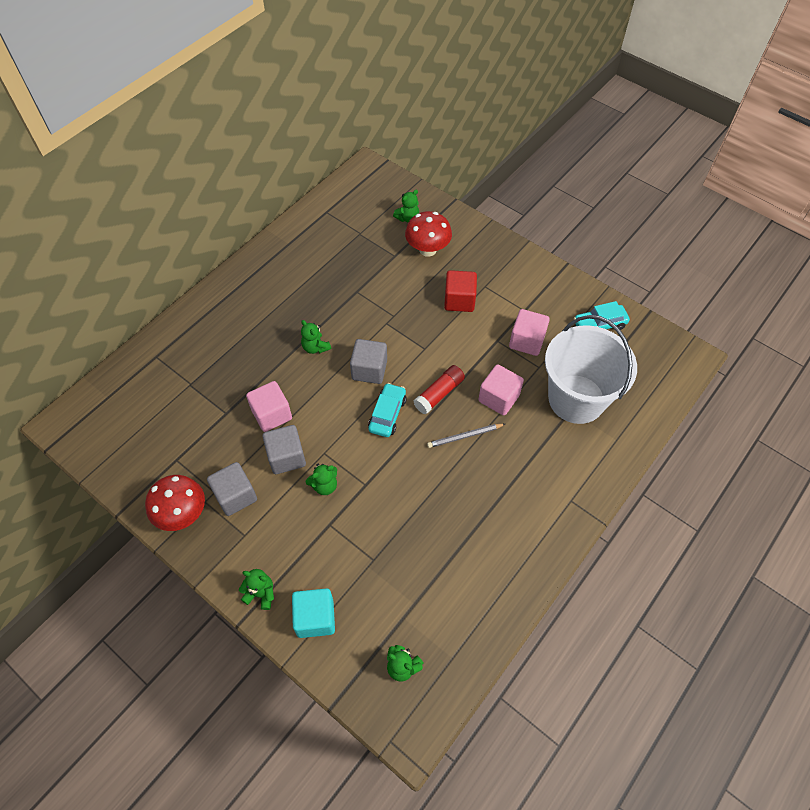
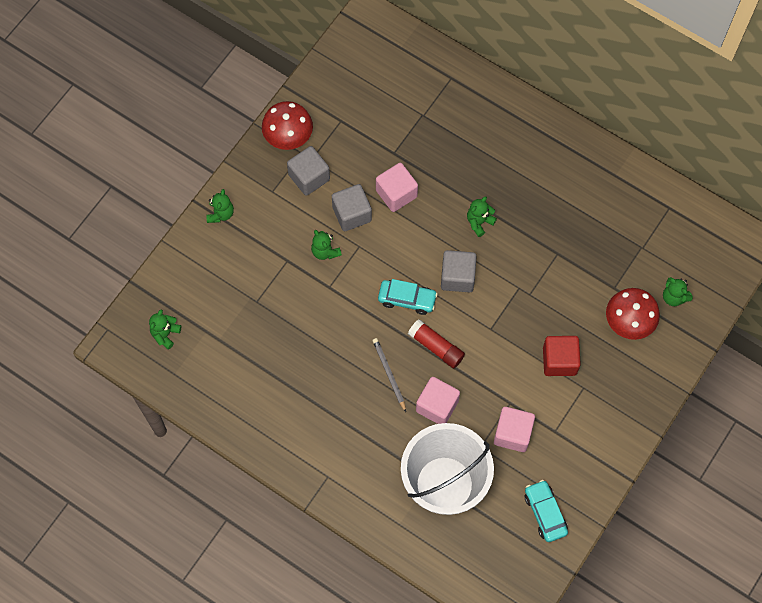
camera: 85 degrees right, 10 degrees up
turquoise cube [292,588,335,638] -> none

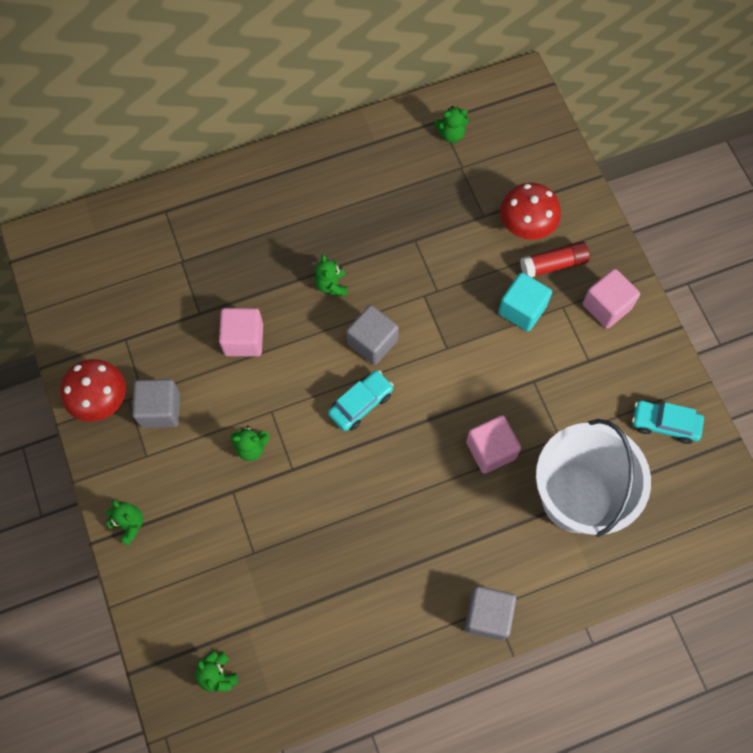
camera: 55 degrees left, 0 degrees up
grey cube [332,184,372,231] -> grey cube moved to [464,586,516,640]
grey pencil [372,338,406,412] -> none
red glue stick [408,319,465,368] -> red glue stick moved to [520,241,590,277]
pink cube [494,407,535,452] -> pink cube moved to [583,269,640,328]
red cube [543,336,581,376] -> turquoise cube [498,272,552,331]
green teddy bear [663,277,693,306] -> green teddy bear moved to [434,106,469,143]

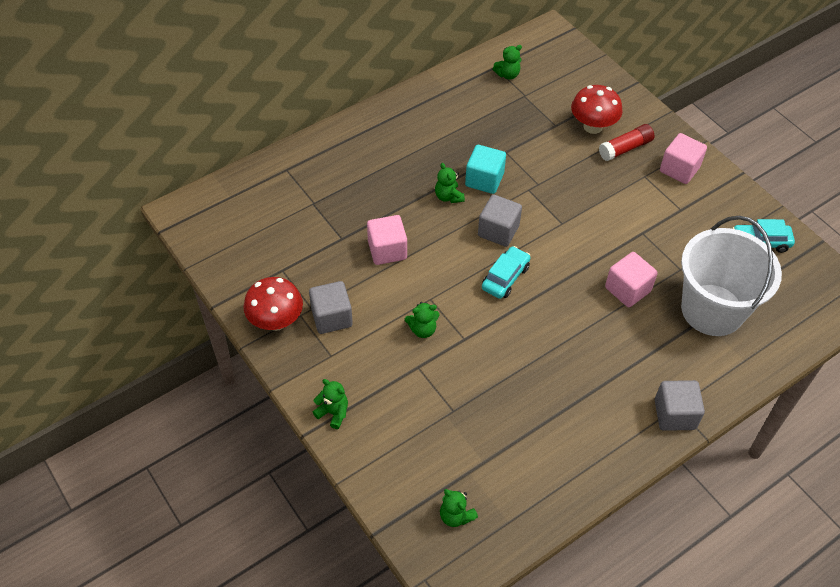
camera: 15 degrees left, 15 degrees down
turquoise cube [498,272,552,331] -> turquoise cube moved to [465,145,506,194]

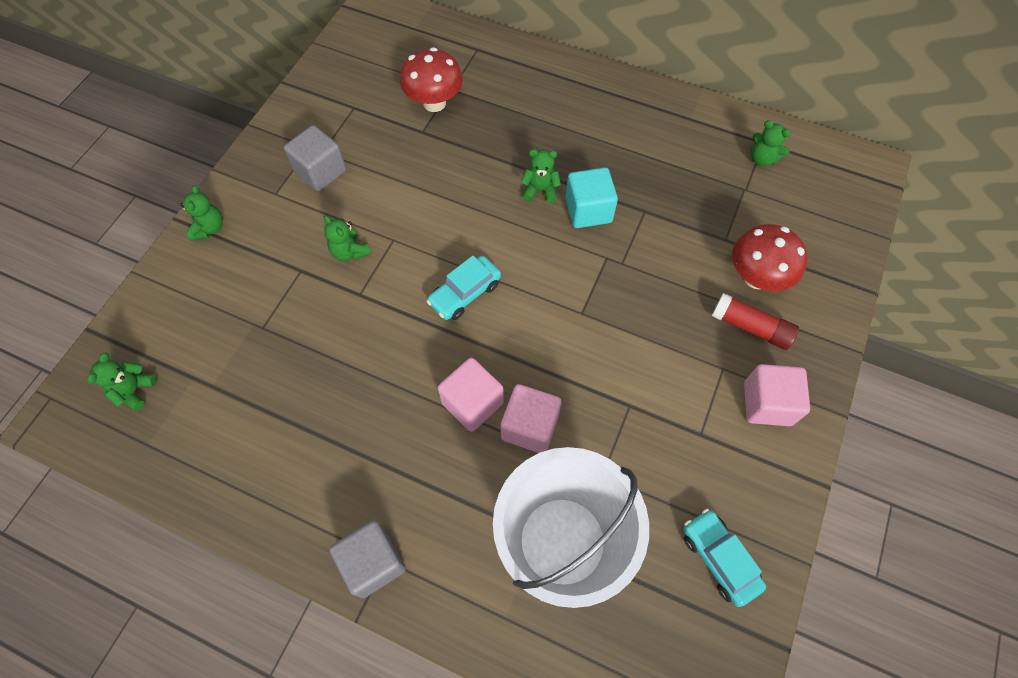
camera: 60 degrees right, 10 degrees up
red mushroom [243,277,303,331] -> red mushroom moved to [400,47,463,112]
pink cube [367,215,407,265] -> pink cube moved to [438,358,504,432]
green teddy bear [435,163,465,203] -> green teddy bear turned 60 degrees clockwise [521,149,561,203]
grey cube [478,194,522,247] -> none
turquoise car [482,246,531,299] -> turquoise car turned 135 degrees clockwise [426,256,501,320]

